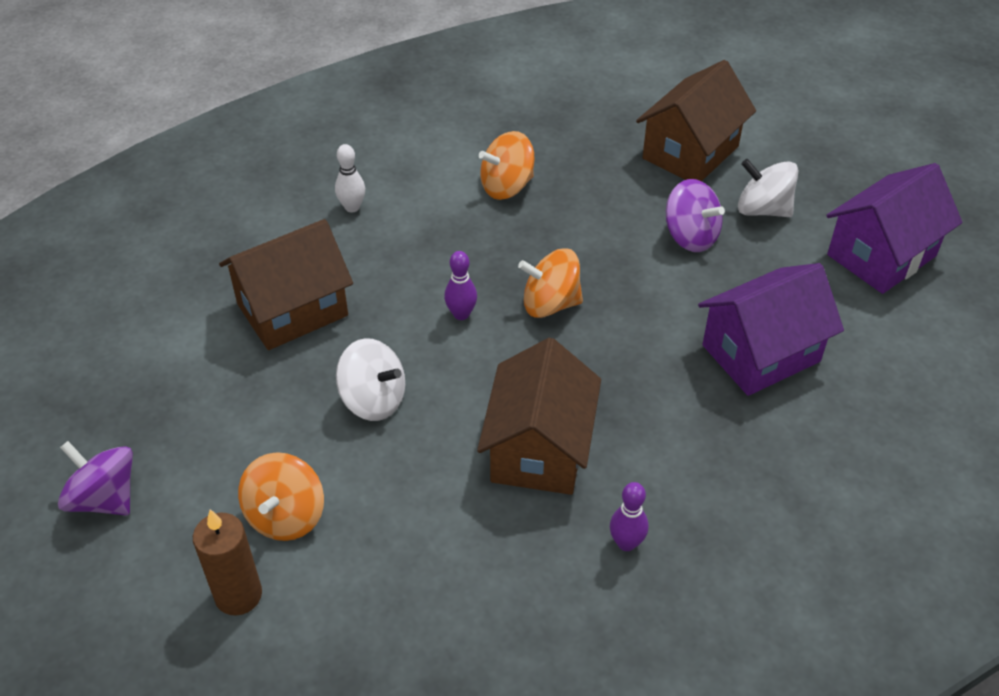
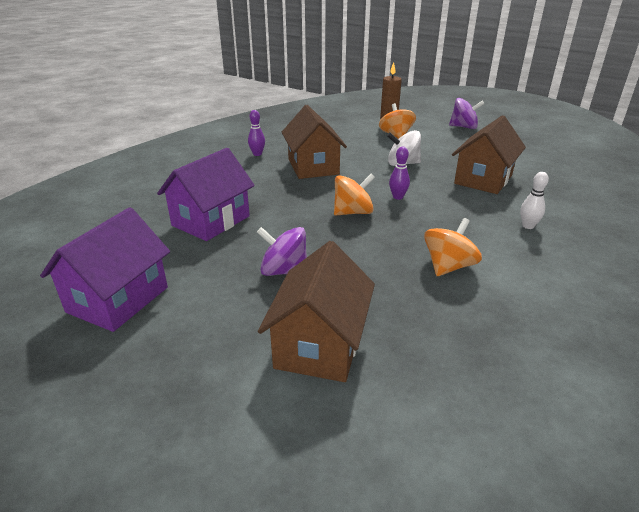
camera: 155 degrees right, 15 degrees down
white spinning top [738,159,798,217] -> none

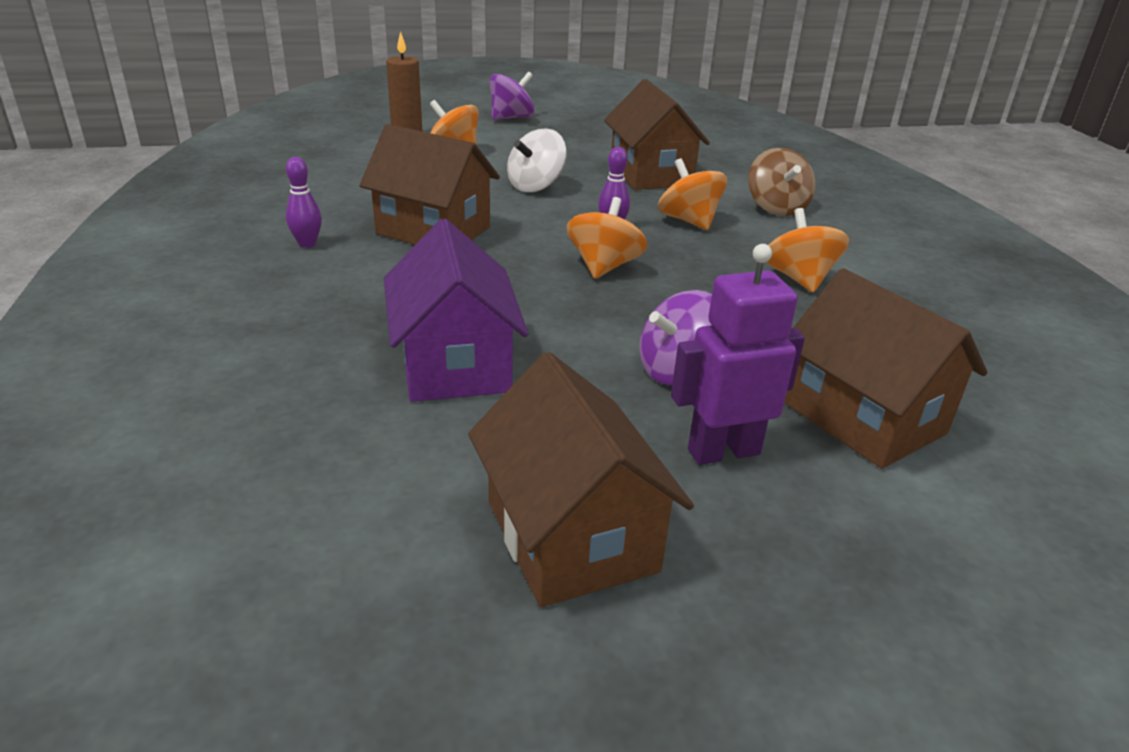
camera: 50 degrees left, 0 degrees up
purple house [40,207,170,332] -> brown house [468,352,694,607]
white bowling pin [520,172,549,229] -> brown spinning top [748,148,816,216]
none -> orange spinning top [658,158,727,230]
none -> purple robot [671,244,805,465]

